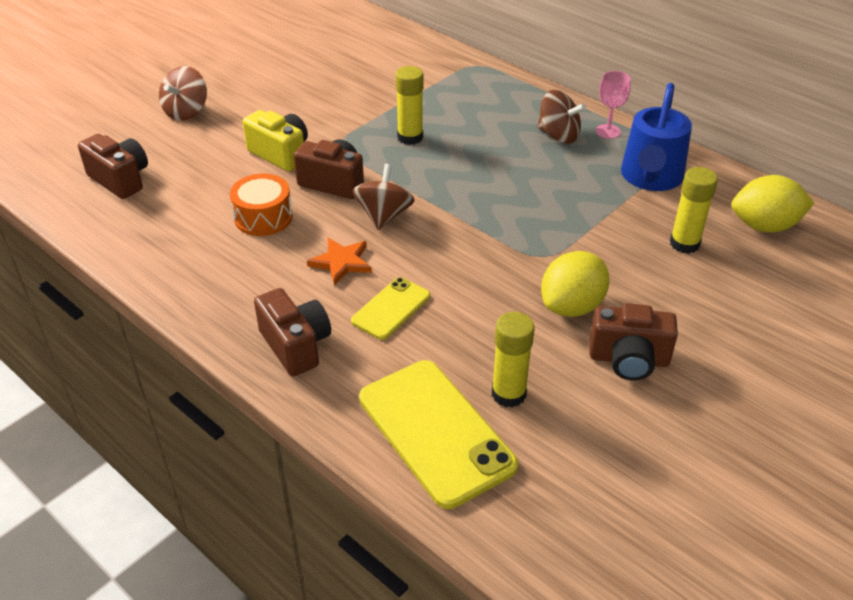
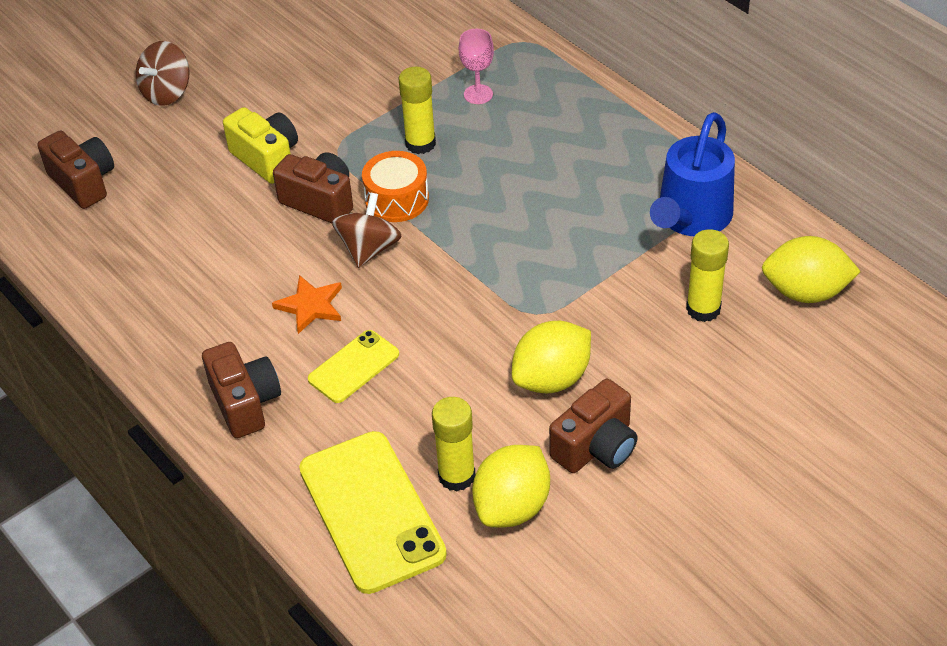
camera: 10 degrees right, 5 degrees up
orange drum [230,173,293,236] -> orange drum moved to [362,151,429,222]
brown spinning top [538,90,586,144] -> none
brown camera [590,303,678,380] -> brown camera turned 60 degrees counterclockwise [549,379,638,473]
pink goblet [595,71,631,139] -> pink goblet moved to [459,29,494,104]
none -> yellow lemon [472,445,550,528]

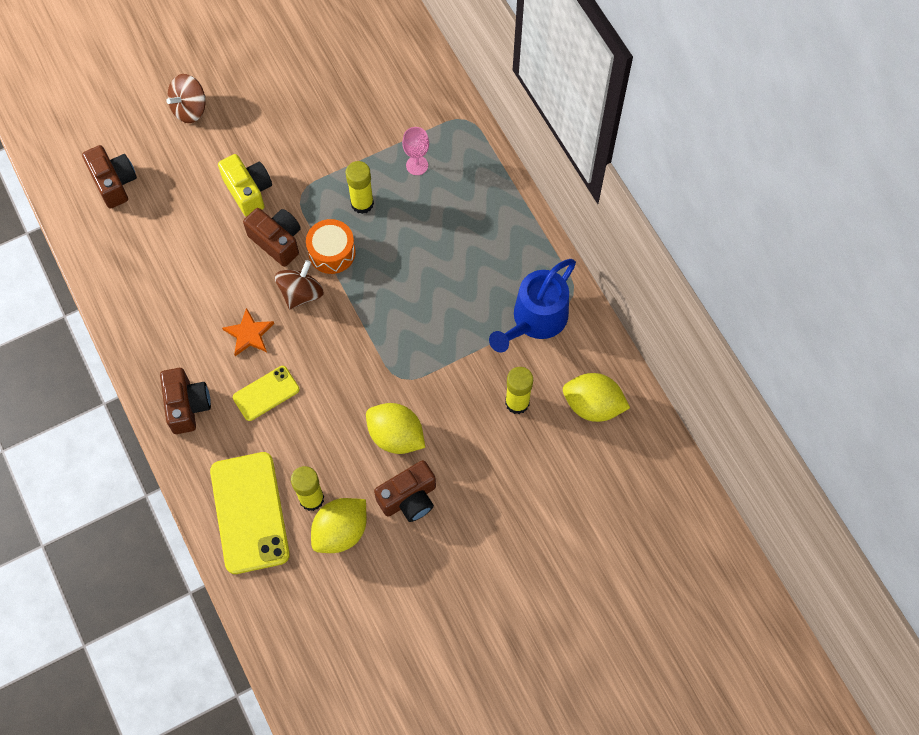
camera: 10 degrees right, 20 degrees up
yellow lemon [512,321,591,393] -> yellow lemon turned 60 degrees clockwise [366,403,425,454]

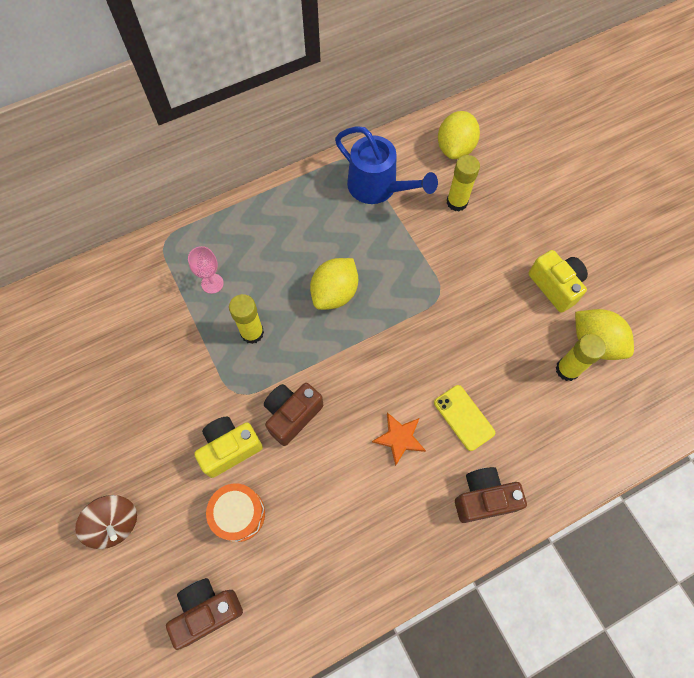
camera: 90 degrees left, 0 degrees up
yellow phone [210,452,290,574] -> none
brown spinning top [275,260,324,310] -> none
orange drum [306,219,356,274] -> orange drum moved to [206,483,265,542]
yellow lemon [366,403,425,454] -> yellow lemon moved to [310,258,358,310]
brown camera [374,460,436,522] -> yellow camera [528,250,588,313]

